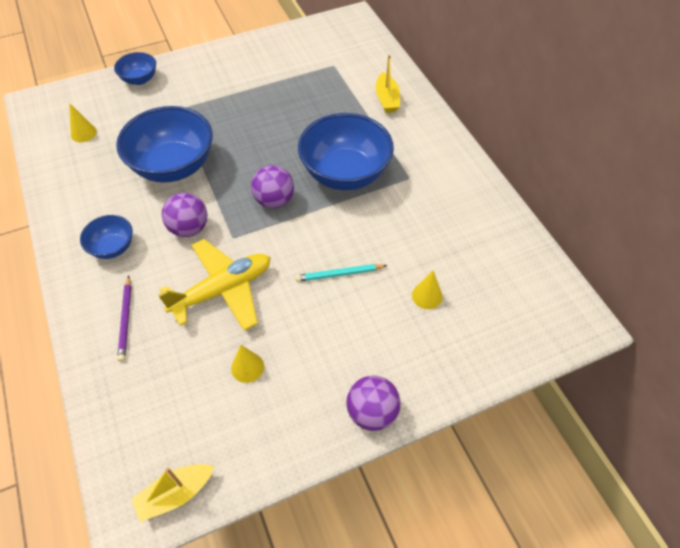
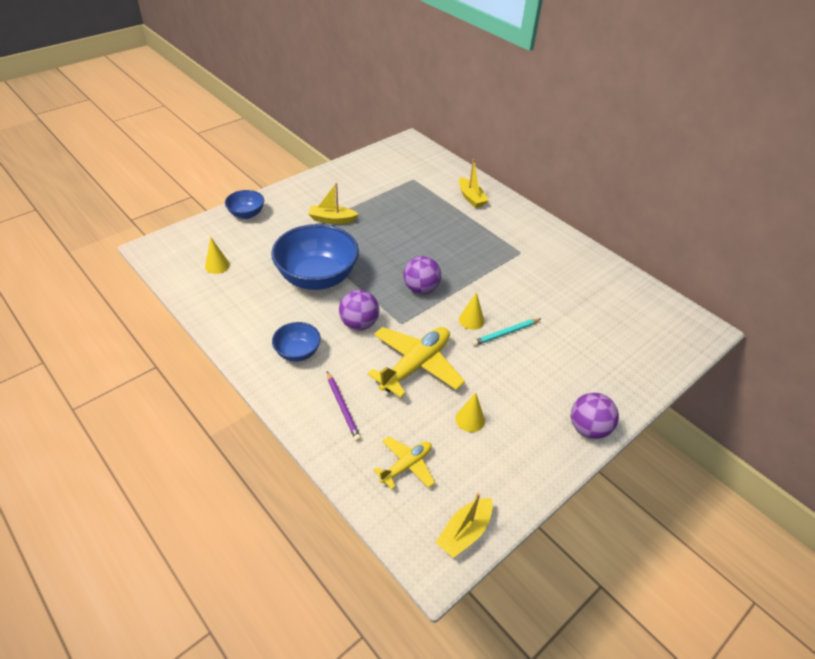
camera: 20 degrees left, 10 degrees down
blue bowl [298,113,394,190] -> none
yellow cone [412,271,443,309] -> yellow cone moved to [459,292,484,330]
none -> yellow boat [309,183,358,224]
none -> yellow plane [374,436,435,489]

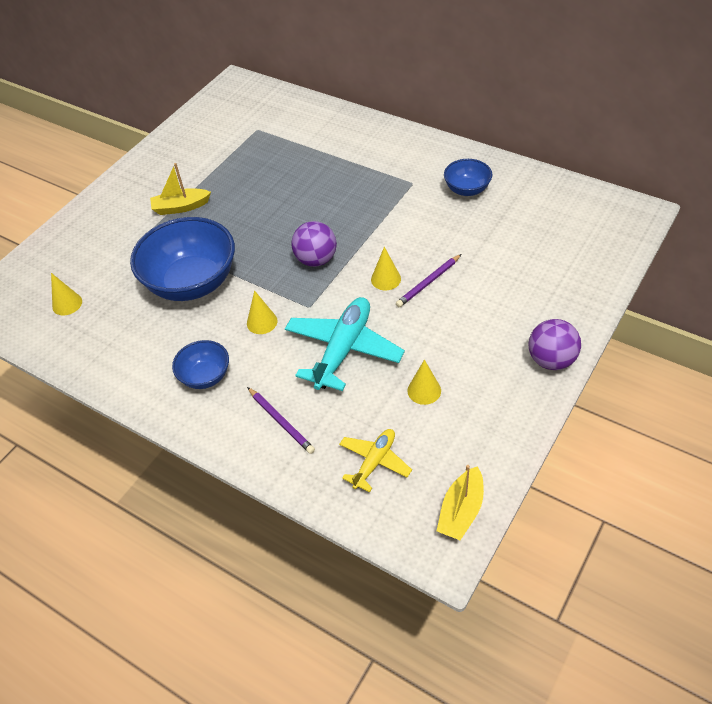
camera: 10 degrees left, 5 degrees up
blue bowl [225,190,264,219] -> blue bowl moved to [444,159,492,196]
purple ball [339,290,379,330] -> yellow cone [247,290,278,334]
yellow plane [367,327,465,398] -> turquoise plane [285,297,405,391]
yellow boat [459,159,489,208] -> none
turquoise pencil [472,318,541,346] -> purple pencil [396,254,461,307]

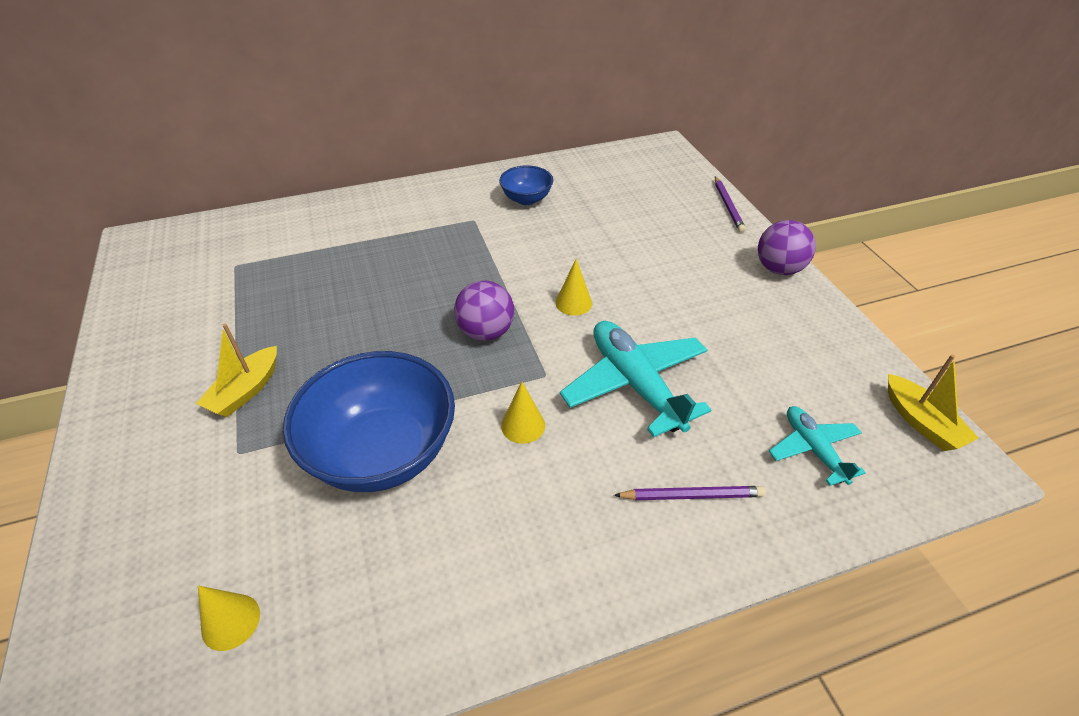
camera: 55 degrees left, 5 degrees down
blue bowl [172,340,229,389] -> none
yellow plane [339,429,412,492] -> turquoise plane [769,406,866,486]
purple pencil [396,254,461,307] -> purple pencil moved to [715,176,746,233]
yellow cone [407,360,441,405] -> none

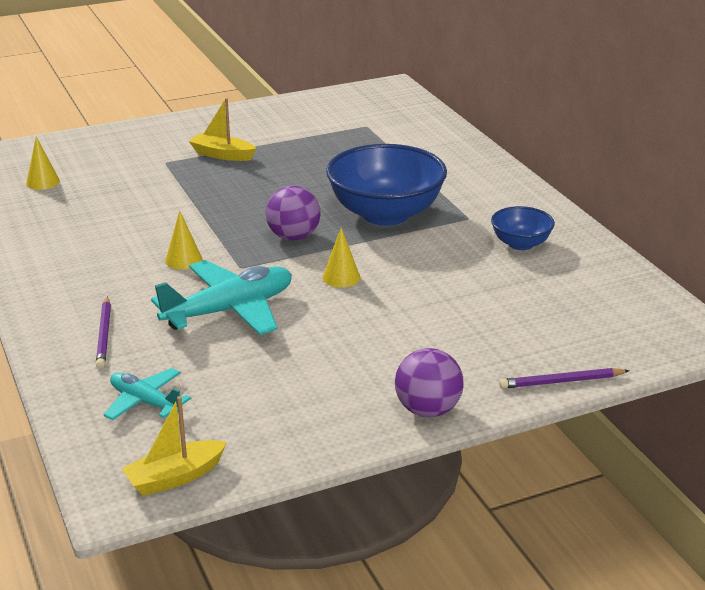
camera: 85 degrees right, 15 degrees down
blue bowl [283,351,455,492] -> blue bowl moved to [326,144,447,226]
turquoise plane [769,406,866,486] -> turquoise plane turned 120 degrees counterclockwise [104,368,191,420]

